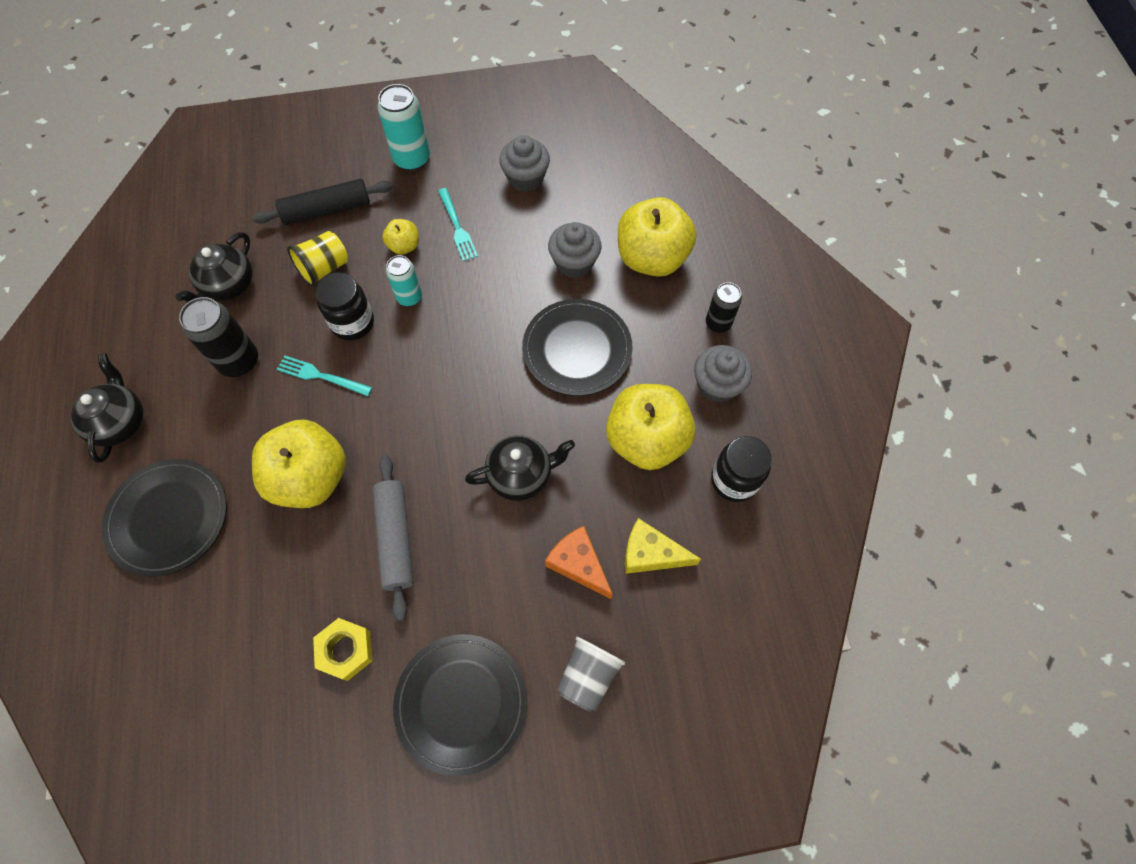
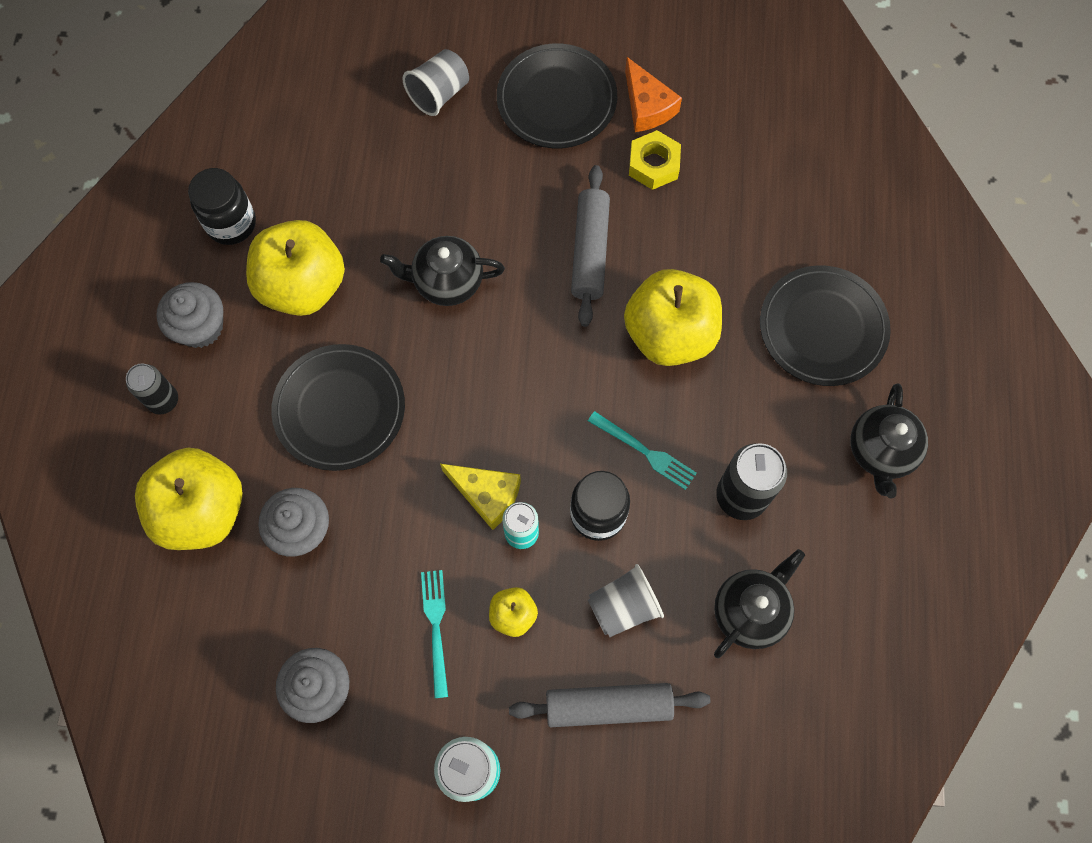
camera: 165 degrees left, 5 degrees up
black rolling pin [252,179,393,225] -> grey rolling pin [509,683,710,727]
yellow cup [287,231,348,287] -> grey cup [588,564,664,637]
orange cheese [545,526,613,599] -> orange cheese moved to [625,57,682,132]
yellow cheese [625,518,701,574] -> yellow cheese moved to [440,464,521,530]

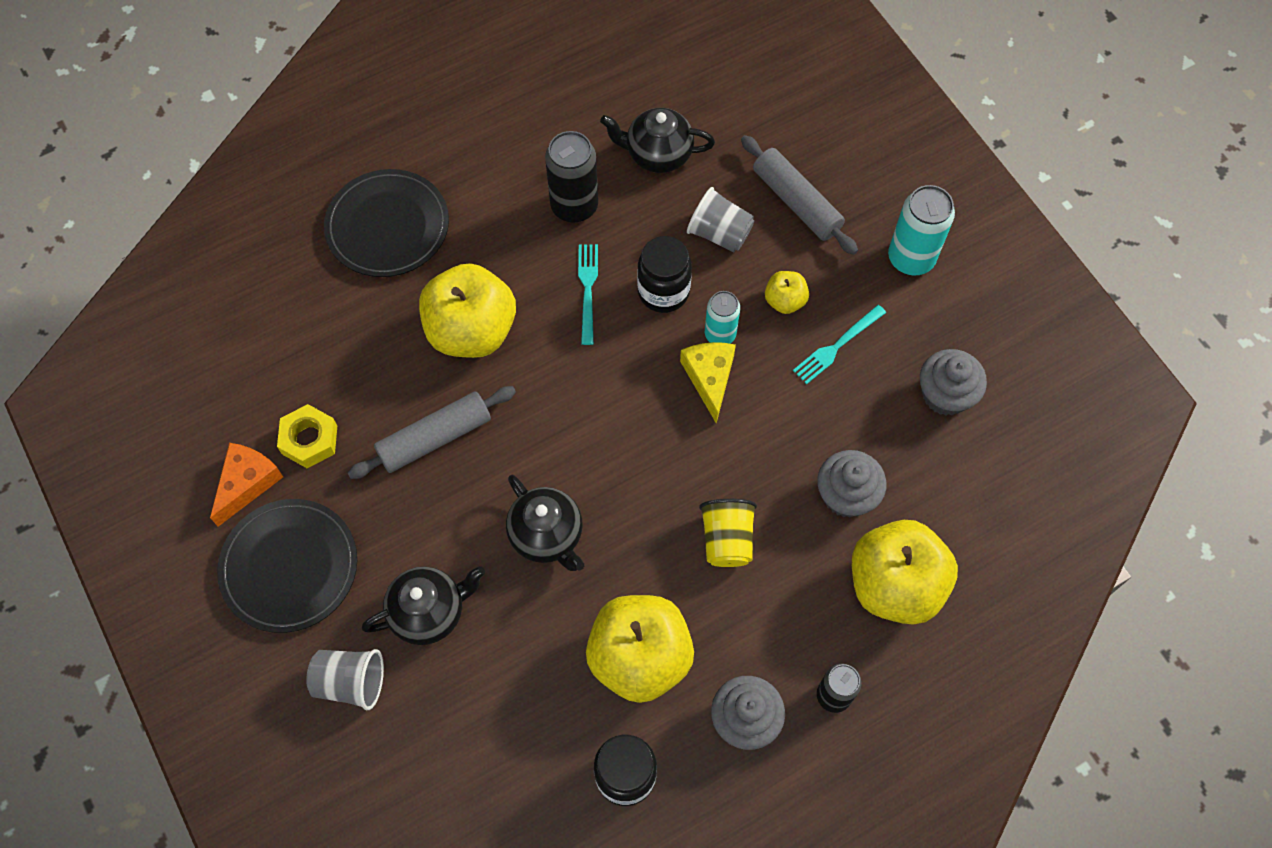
camera: 125 degrees left, 5 degrees down
black plate [271,344,405,471] -> yellow cup [699,499,757,567]
black teapot [851,383,928,499] -> black teapot moved to [362,566,485,645]

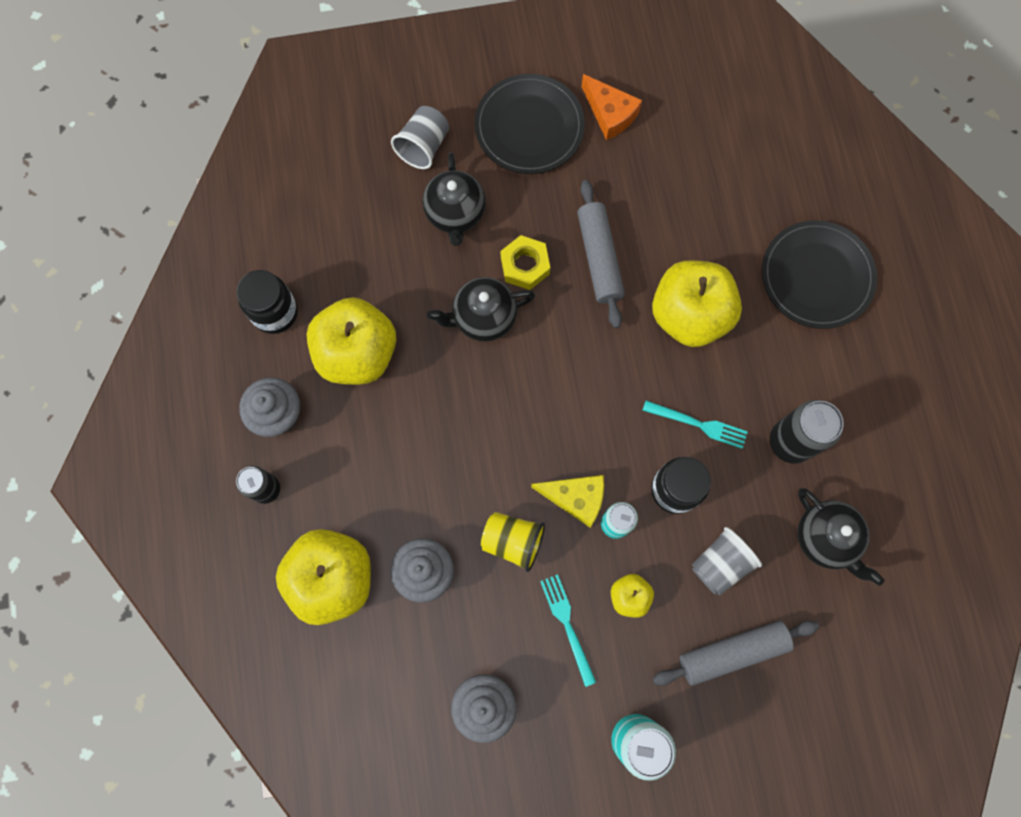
camera: 110 degrees right, 10 degrees up
yellow nut [277,404,337,468] -> yellow nut moved to [501,235,550,290]
black teapot [600,108,715,173] -> black teapot turned 120 degrees clockwise [798,488,885,586]
yellow cup [699,499,757,567] -> yellow cup moved to [481,512,545,572]

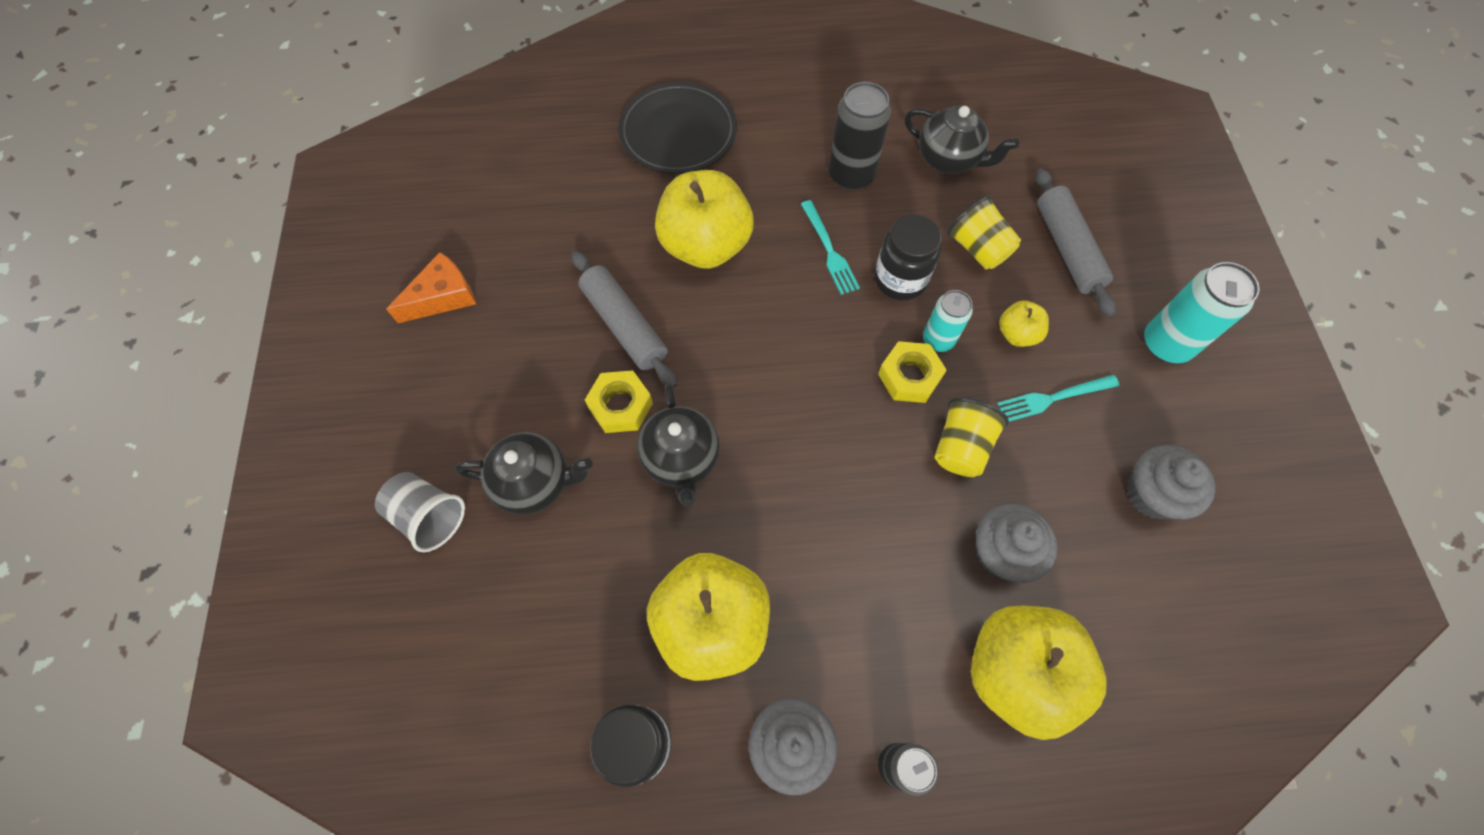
camera: 85 degrees left, 10 degrees down
black plate [475,74,585,174] -> none
yellow cheese [531,475,604,527] -> yellow nut [878,341,947,403]
grey rolling pin [577,180,625,328] -> grey rolling pin turned 60 degrees clockwise [572,251,677,388]
turquoise fork [642,400,748,449] -> turquoise fork turned 135 degrees clockwise [801,200,860,295]
grey cup [692,527,762,596] -> yellow cup [947,196,1021,269]
black teapot [798,488,885,586] -> black teapot turned 60 degrees clockwise [905,105,1019,174]

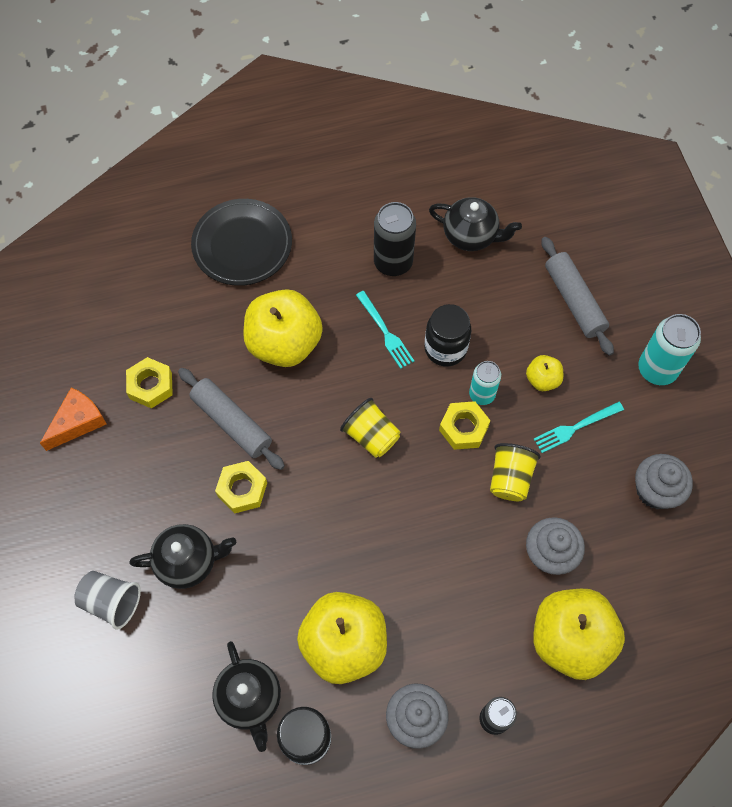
camera: 10 degrees left, 0 degrees up
black teapot [637,384,720,508] -> black teapot moved to [212,641,281,752]
yellow cup [947,196,1021,269] -> yellow cup moved to [340,398,400,458]
none -> yellow nut [126,357,173,409]

